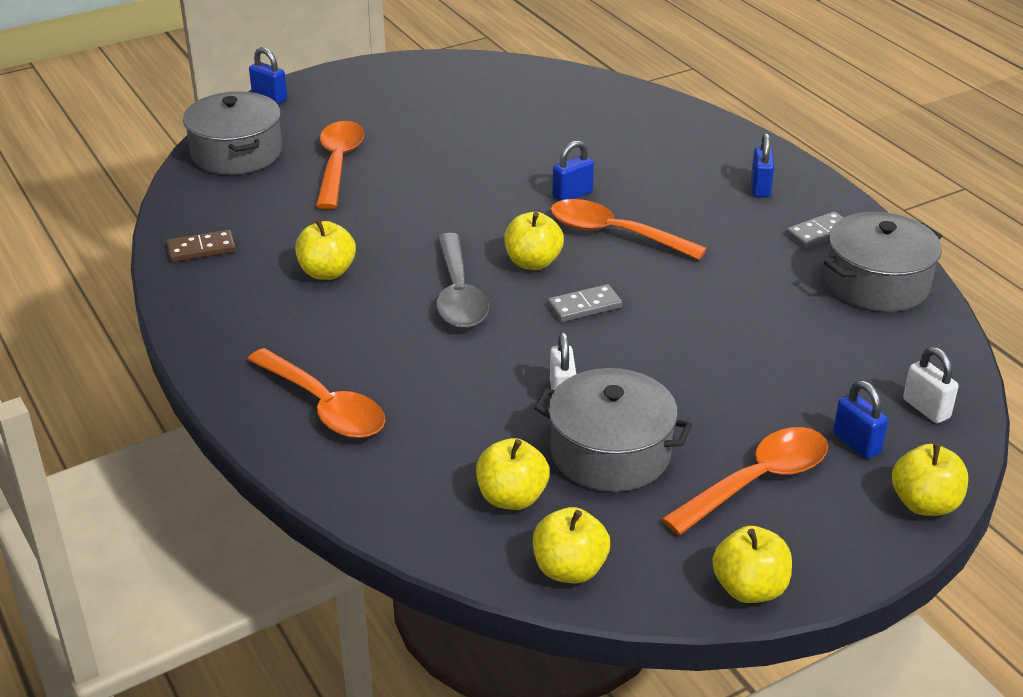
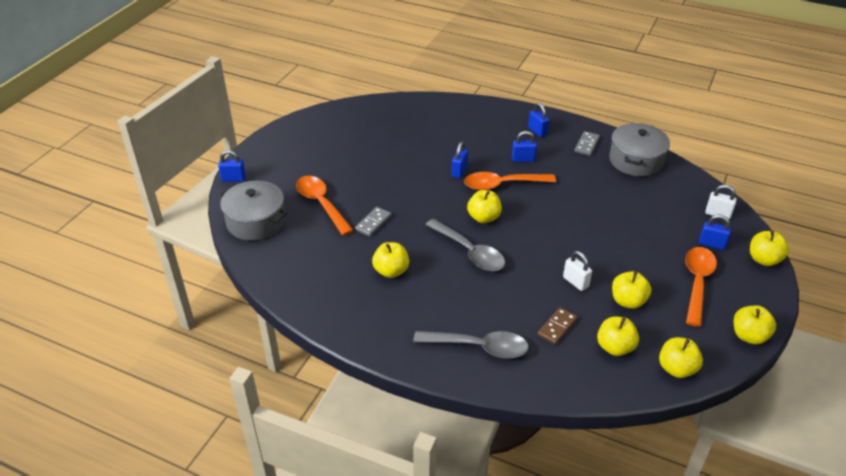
camera: 35 degrees left, 5 degrees up
brown domino [167,230,236,262] -> brown domino moved to [537,307,578,345]
orange spoon [247,348,385,438] -> grey spoon [413,331,529,359]
grey pot [534,368,692,492] -> yellow apple [612,271,651,309]
grey domino [547,284,622,322] -> grey domino moved to [355,207,392,237]
none -> blue padlock [512,131,537,162]

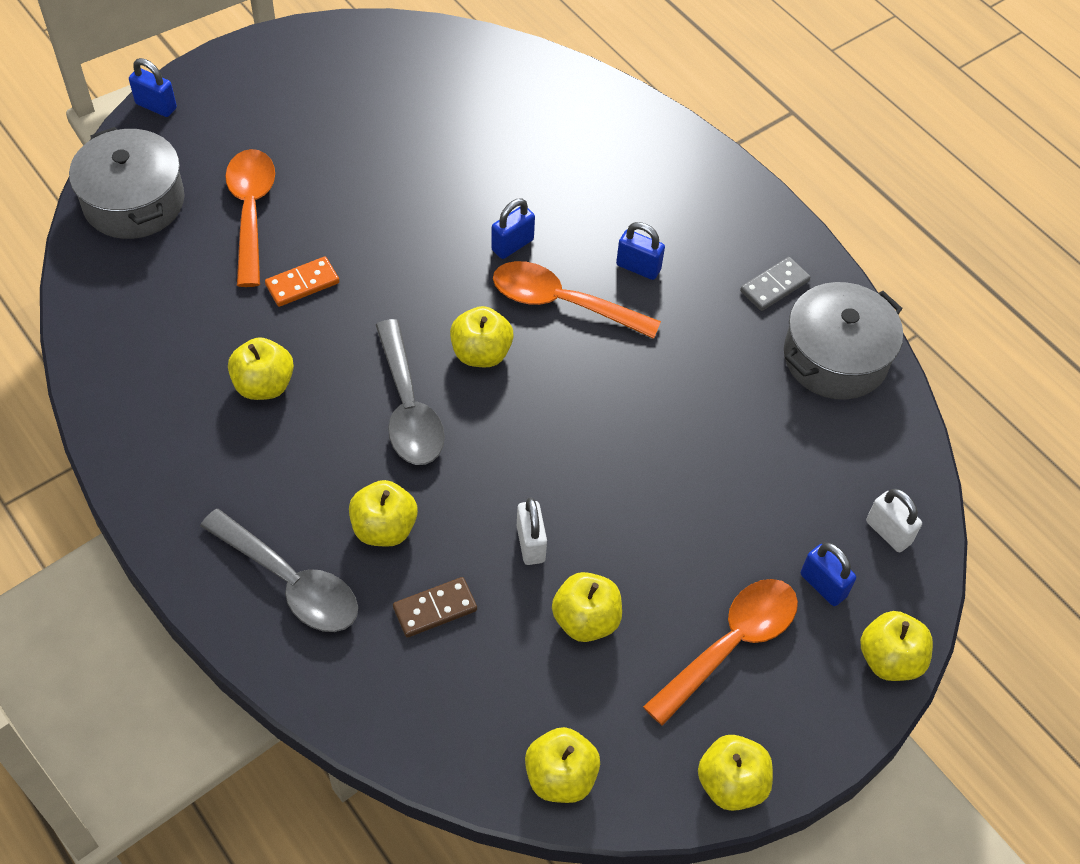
camera: 25 degrees right, 15 degrees up
grey domino [355,207,392,237] -> orange domino [265,256,340,307]
blue padlock [528,103,549,137] -> none
yellow apple [597,316,639,356] -> yellow apple moved to [349,480,418,547]

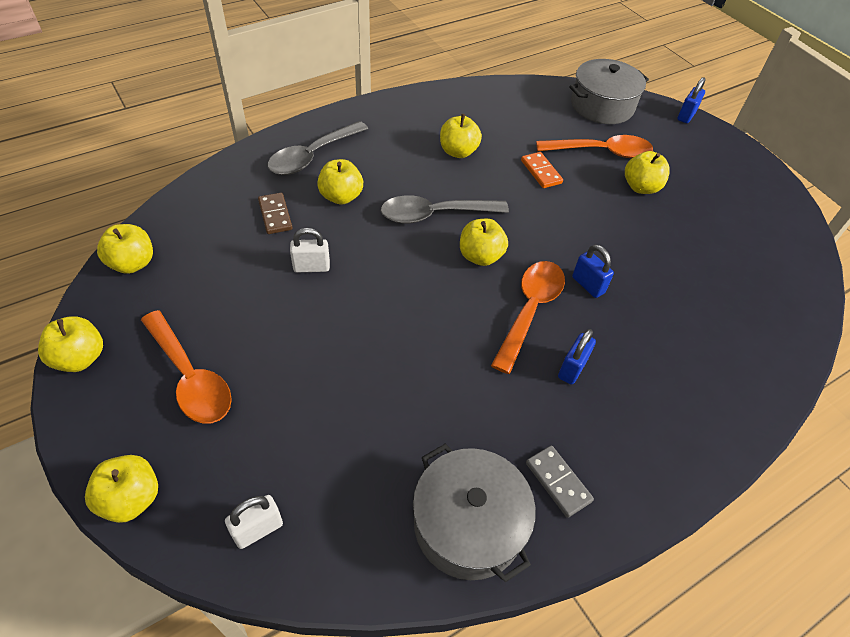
camera: 95 degrees right, 5 degrees down
yellow apple [552,572,622,642] -> yellow apple moved to [625,151,670,194]
blue padlock [801,543,856,606] -> none

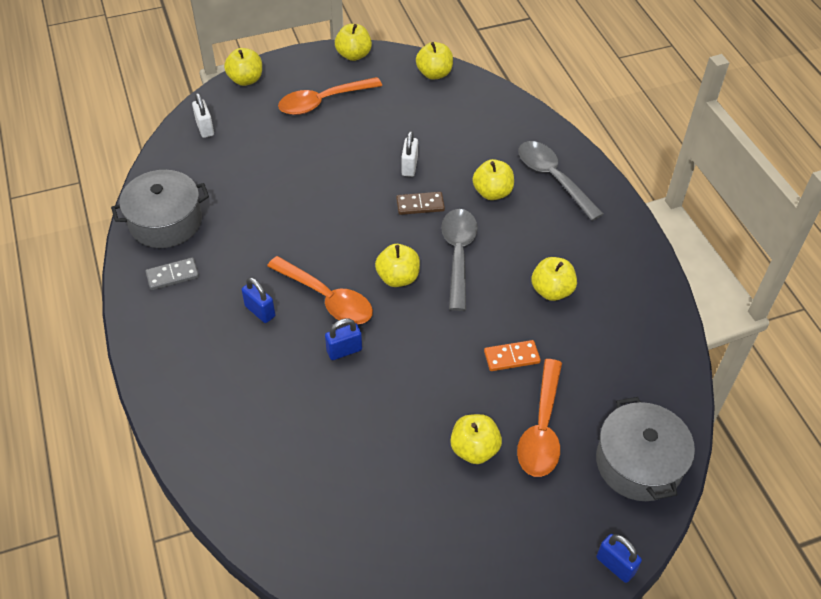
camera: 105 degrees right, 0 degrees up
brown domino [258,193,292,234] -> brown domino moved to [396,192,445,215]

